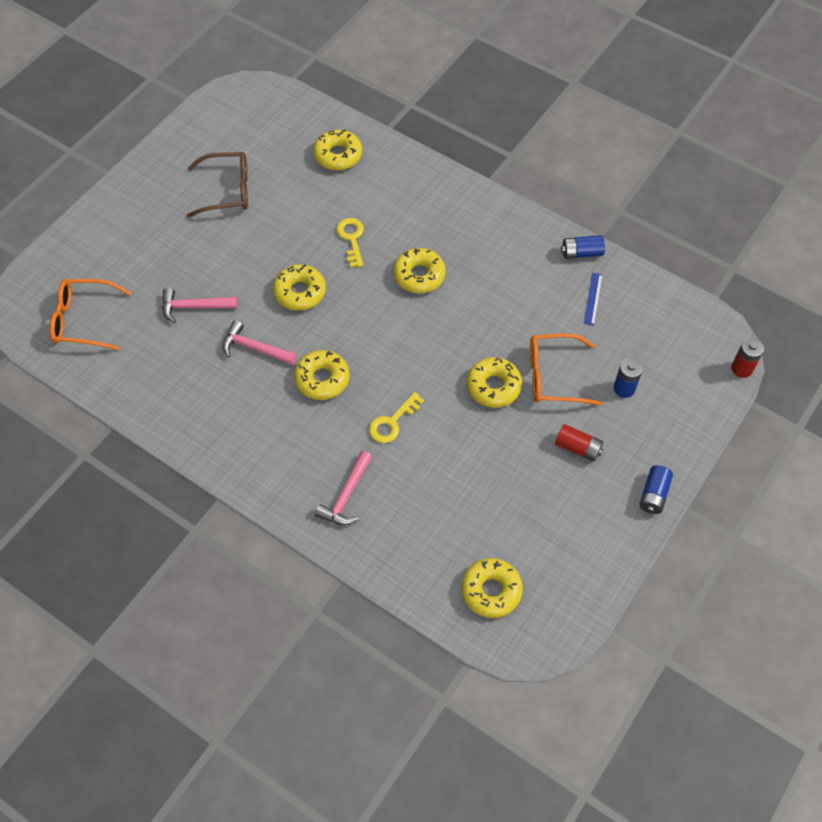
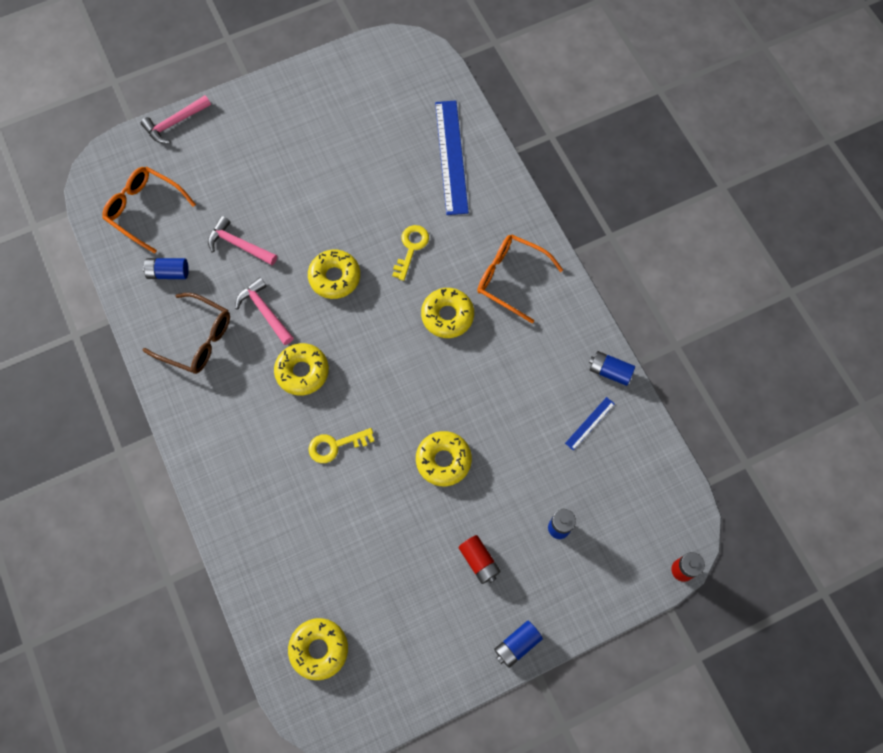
camera: 30 degrees right, 10 degrees up
brown glasses [187,152,248,218] -> brown glasses moved to [142,293,230,374]
yellow donut [313,130,362,170] -> blue ruler [435,100,469,215]
pink hammer [314,451,372,525] -> pink hammer moved to [141,95,211,143]
orange glasses [530,333,602,406] -> orange glasses moved to [477,234,563,323]
none -> blue battery [143,258,189,279]

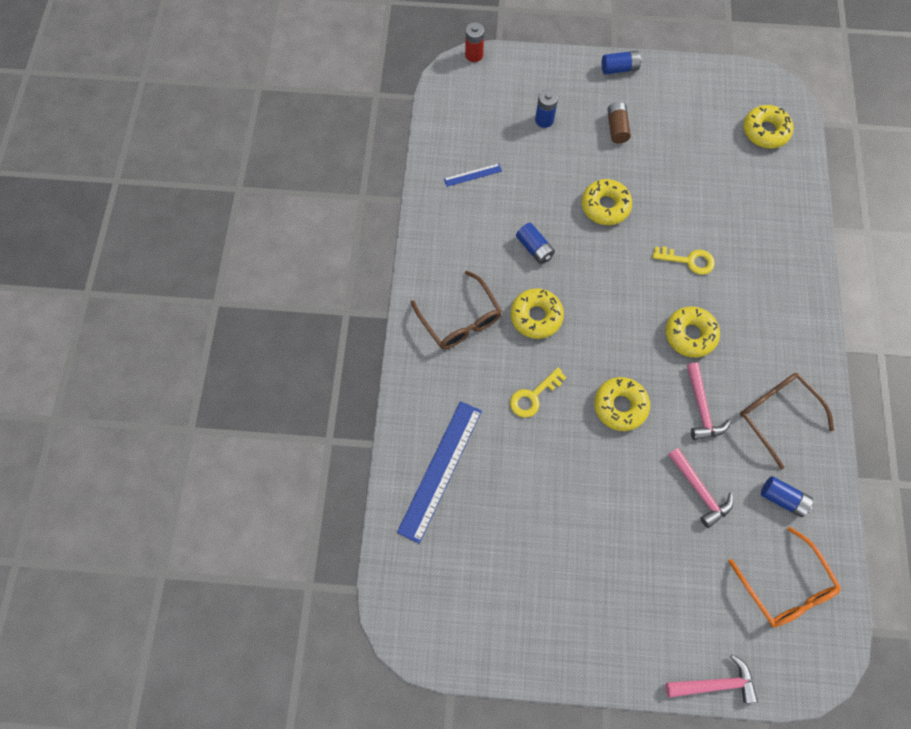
camera: 150 degrees left, 0 degrees up
red battery [458,535,501,584] -> brown battery [607,102,631,143]
orange glasses [477,234,563,323] -> brown glasses [411,271,502,349]
blue battery [589,351,635,386] -> blue battery moved to [516,223,555,264]

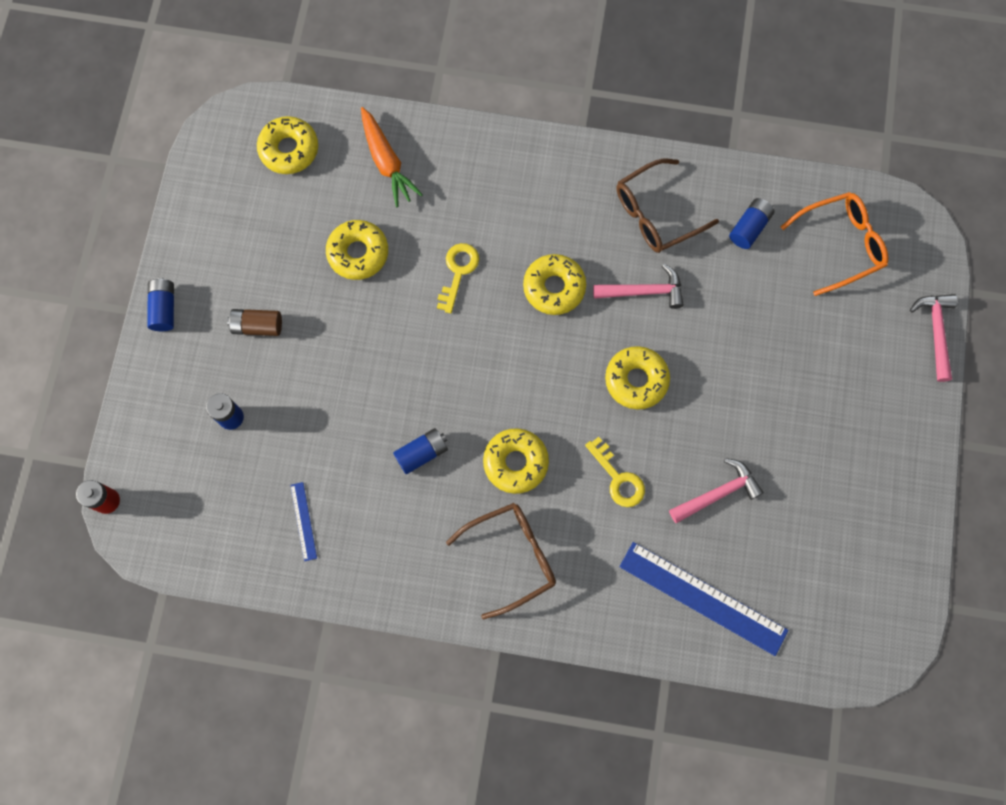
camera: 85 degrees left, 5 degrees up
yellow donut [582,179,632,225] -> yellow donut moved to [326,220,388,280]
pink hammer [668,448,733,528] -> pink hammer moved to [669,458,764,523]
none -> orange carrot [361,107,423,207]

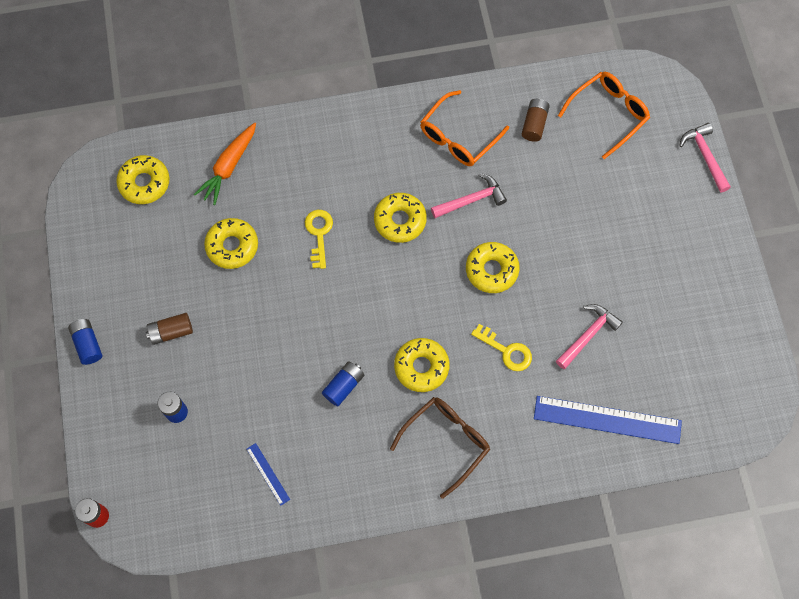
camera: 20 degrees left, 5 degrees down
orange carrot [361,107,423,207] -> orange carrot turned 75 degrees clockwise [194,123,256,205]
brown glasses [616,159,719,253] -> orange glasses [420,90,509,166]
blue battery [729,198,775,249] -> brown battery [522,99,550,142]

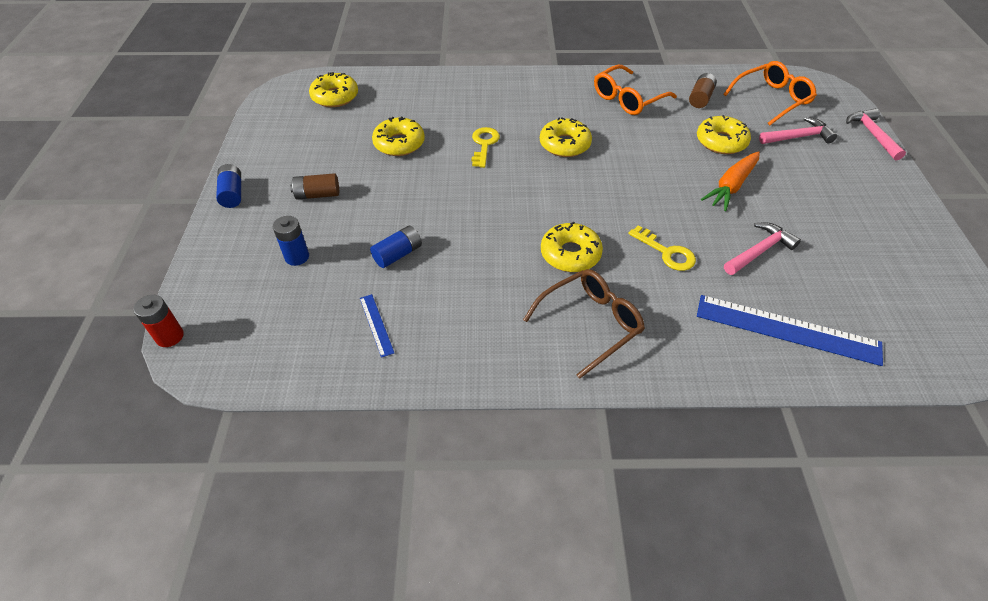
camera: 10 degrees right, 20 degrees down
orange carrot [194,123,256,205] -> orange carrot moved to [701,151,760,211]
blue battery [322,361,364,407] -> blue battery moved to [370,226,422,268]
pink hammer [431,173,507,218] -> pink hammer moved to [759,117,837,144]
yellow donut [466,242,520,293] -> yellow donut moved to [697,115,751,154]

